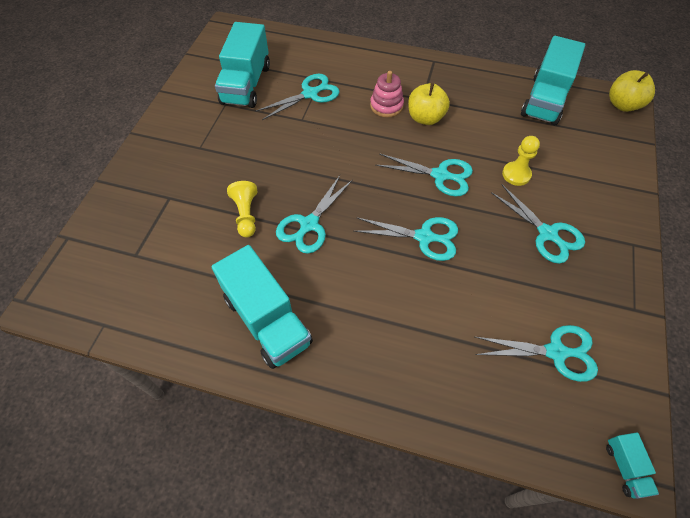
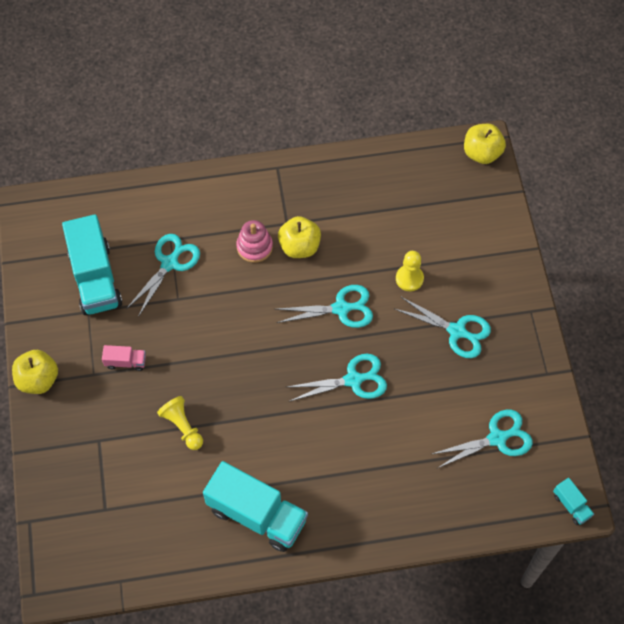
camera: 25 degrees left, 5 degrees up
turquoise scissors [276,175,353,254] -> none
turquoise truck [521,36,585,125] -> none
none -> yellow apple [12,350,58,394]
none -> pink truck [102,345,146,371]

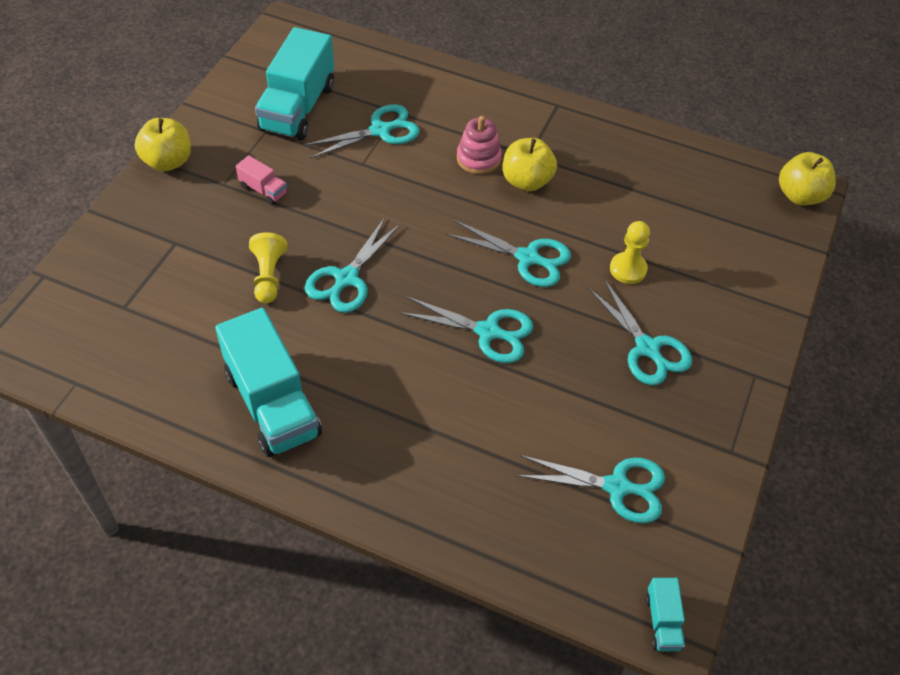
camera: 30 degrees right, 10 degrees down
none -> turquoise scissors [305,217,401,313]

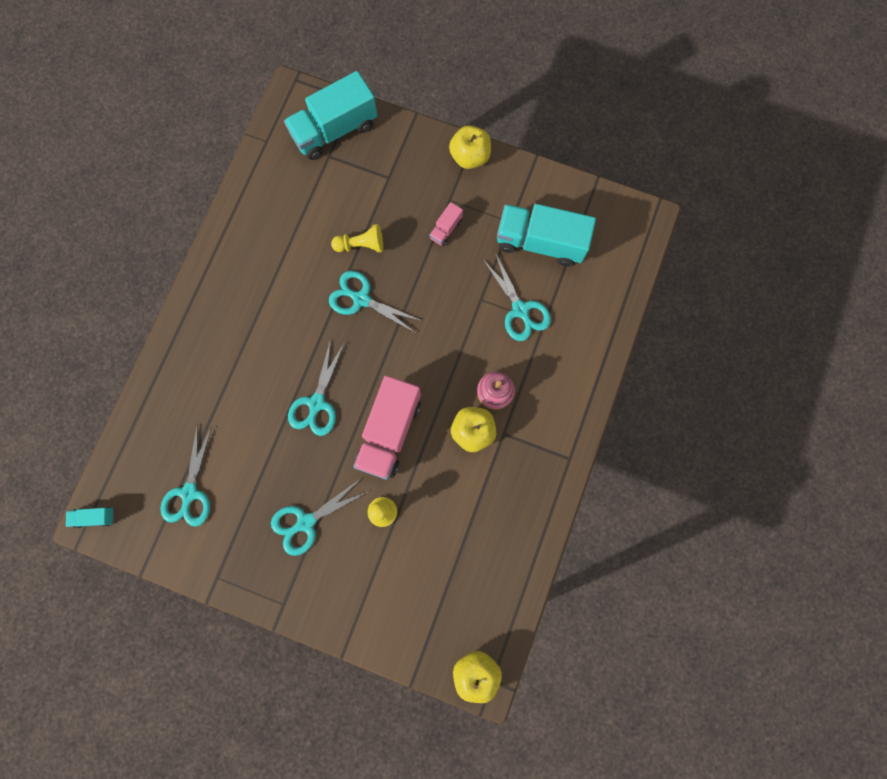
camera: 90 degrees right, 25 degrees up
turquoise truck [215,308,322,457] -> turquoise truck moved to [284,71,377,160]
turquoise scissors [446,220,571,287] -> pink truck [353,375,421,480]

